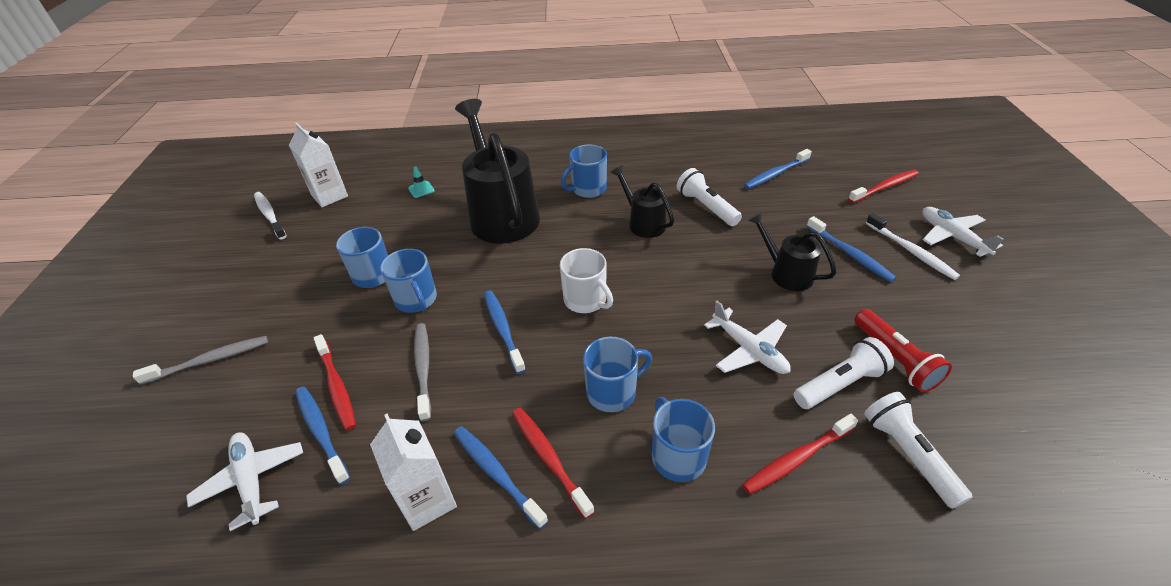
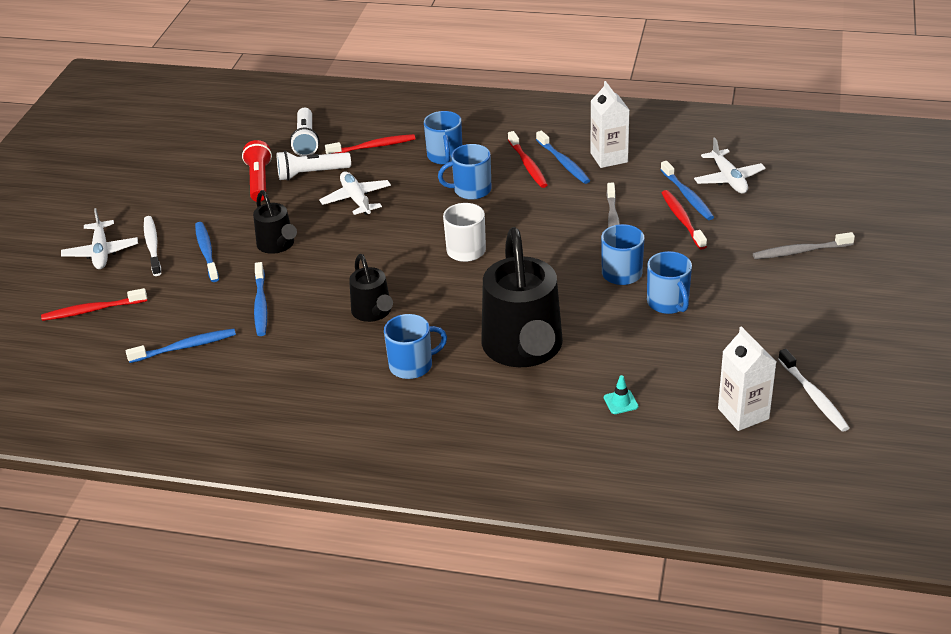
camera: 165 degrees left, 5 degrees down
blue toothbrush [484,290,526,374] -> blue toothbrush moved to [254,262,267,336]
white flashlight [677,168,742,226] -> none

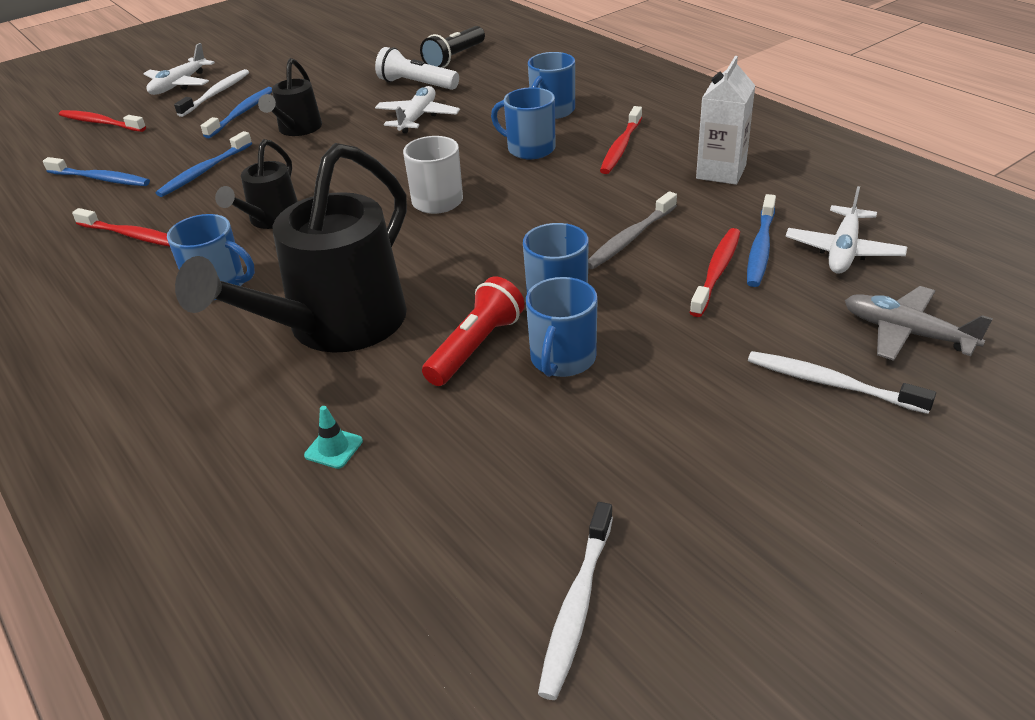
camera: 40 degrees right, 0 degrees up
red flashlight [242,140,272,202] -> red flashlight moved to [422,277,525,386]
white flashlight [290,108,319,156] -> black flashlight [420,26,485,68]
red toothbrush [325,134,415,154] -> red toothbrush moved to [72,208,170,246]
blue toothbrush [536,131,590,184] -> none
white carton [718,326,776,431] -> none
grey toothbrush [753,232,855,259] -> white toothbrush [748,351,936,414]
none -> grey plane [845,286,993,361]

